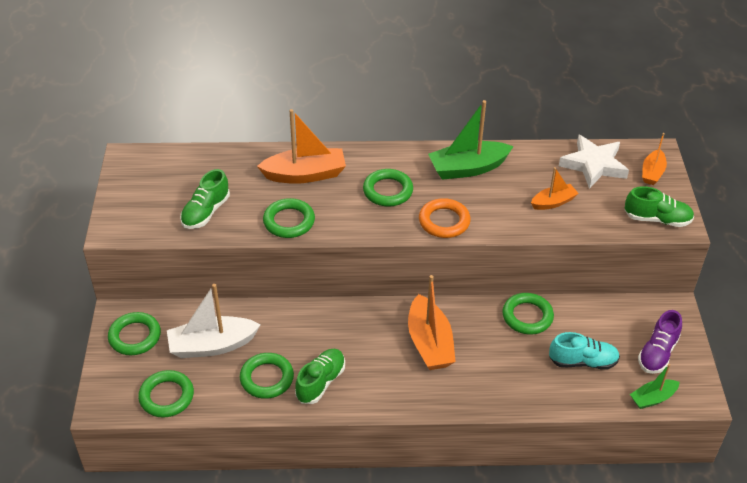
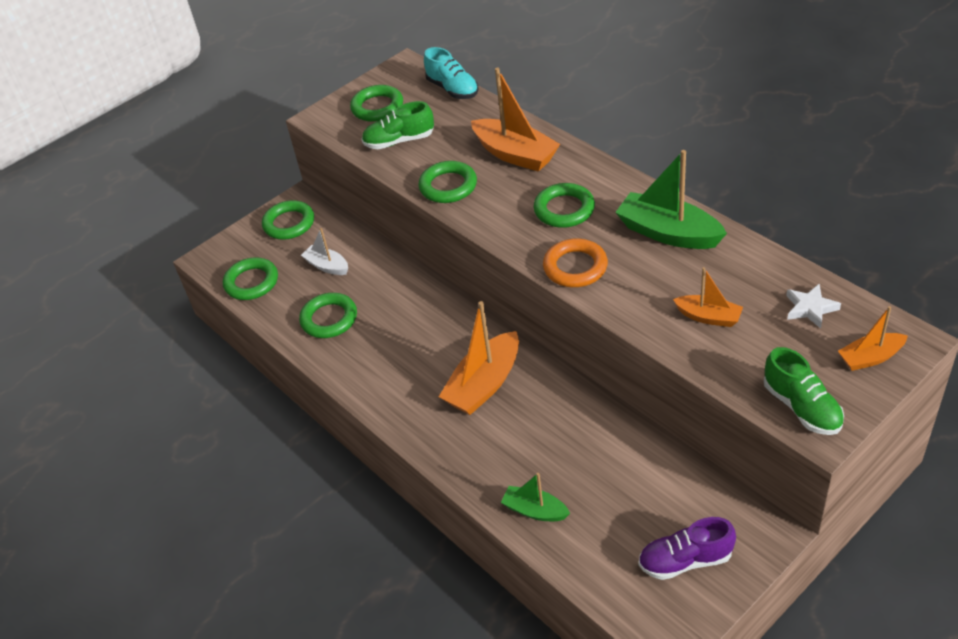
camera: 55 degrees right, 0 degrees up
white boat [167,284,260,358] -> white boat [301,228,348,275], size x0.57
green shoe [295,349,345,404] -> none
green ring [502,293,554,335] -> green ring moved to [350,85,403,122]
turquoise shoe [549,332,620,370] -> turquoise shoe moved to [424,47,479,99]
white star [559,135,629,189] -> white star [786,284,841,328], size x0.56
green boat [630,364,680,409] -> green boat moved to [501,473,570,521]

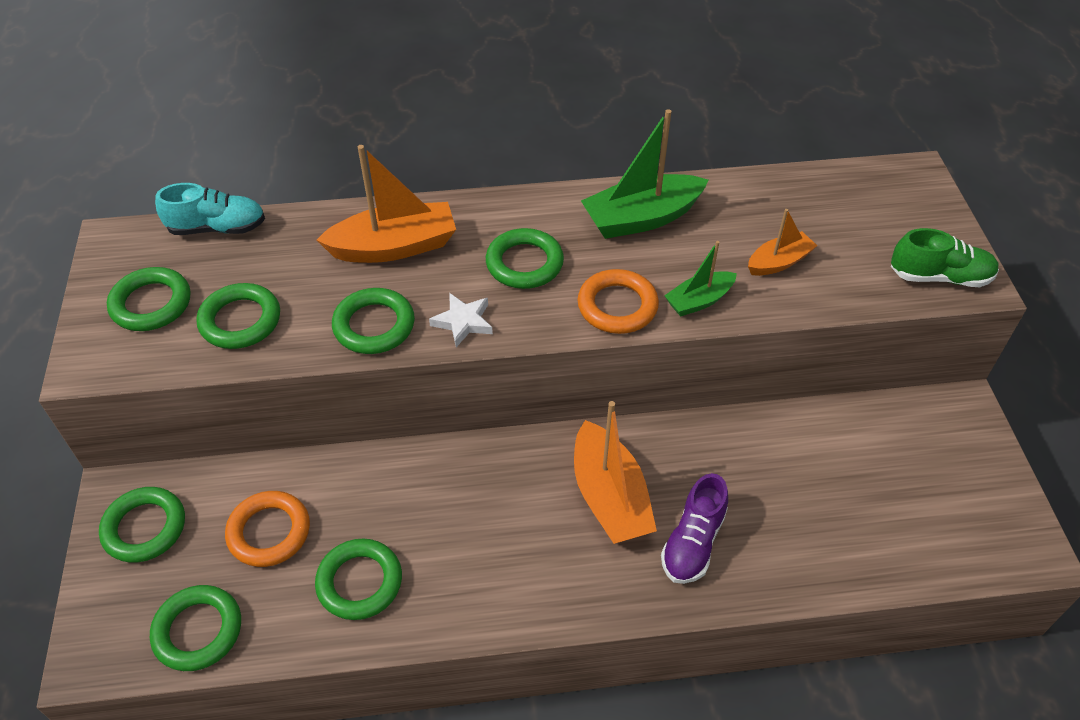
camera: 60 degrees left, 5 degrees up
white boat [301,228,348,275] -> orange ring [225,491,310,567]
green shoe [361,101,434,149] -> green ring [197,283,280,349]
green boat [501,473,570,521] -> green boat moved to [664,241,737,316]
purple shoe [639,517,736,580] -> purple shoe moved to [661,473,728,584]
white star [786,284,841,328] -> white star moved to [429,293,493,347]
orange boat [838,306,908,371] -> none

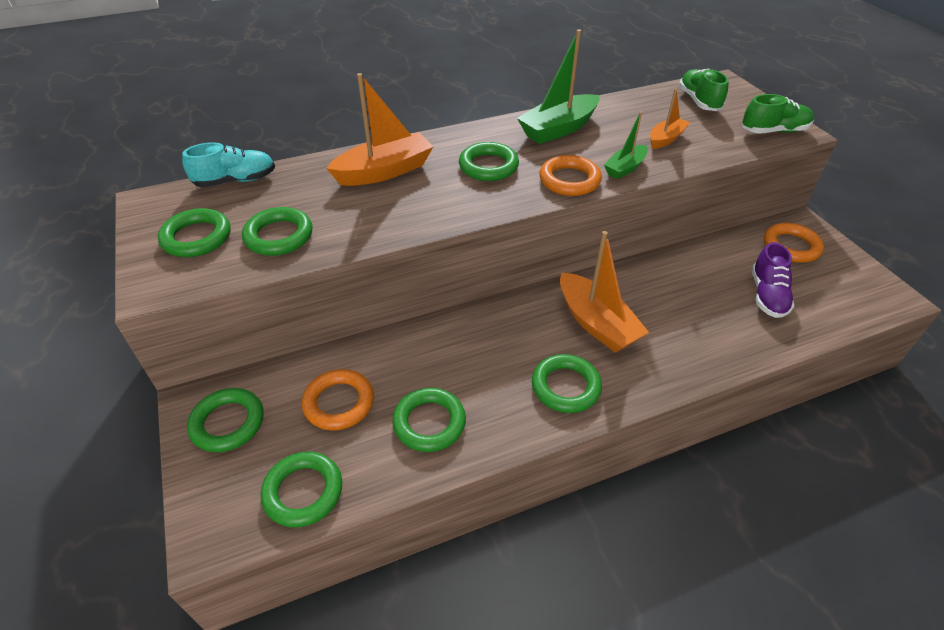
camera: 15 degrees left, 5 degrees down
green ring [332,288,415,354] -> green ring moved to [532,354,602,413]
white star [429,293,493,347] -> none
purple shoe [661,473,728,584] -> purple shoe moved to [752,242,794,318]
none -> green shoe [679,69,729,111]
none -> orange ring [764,223,824,263]

